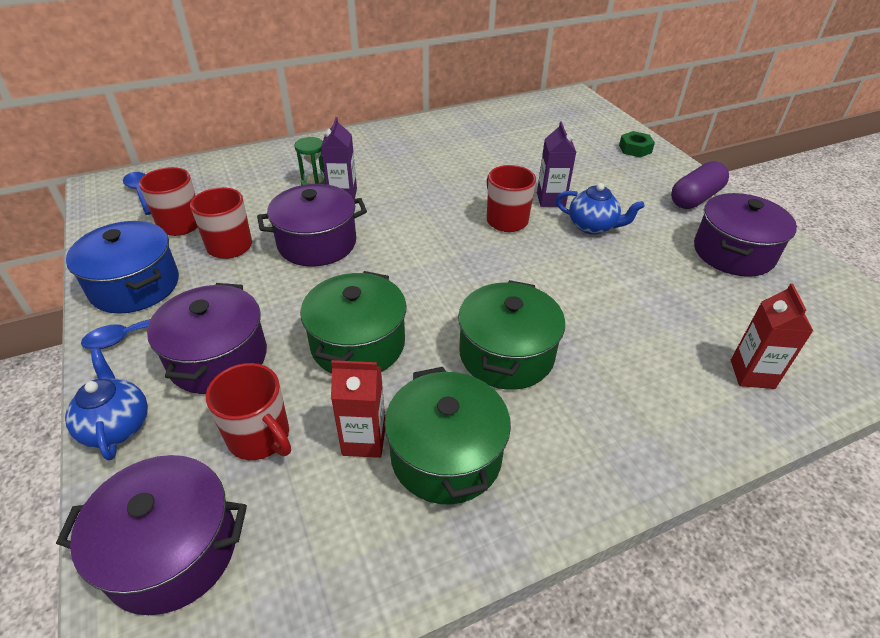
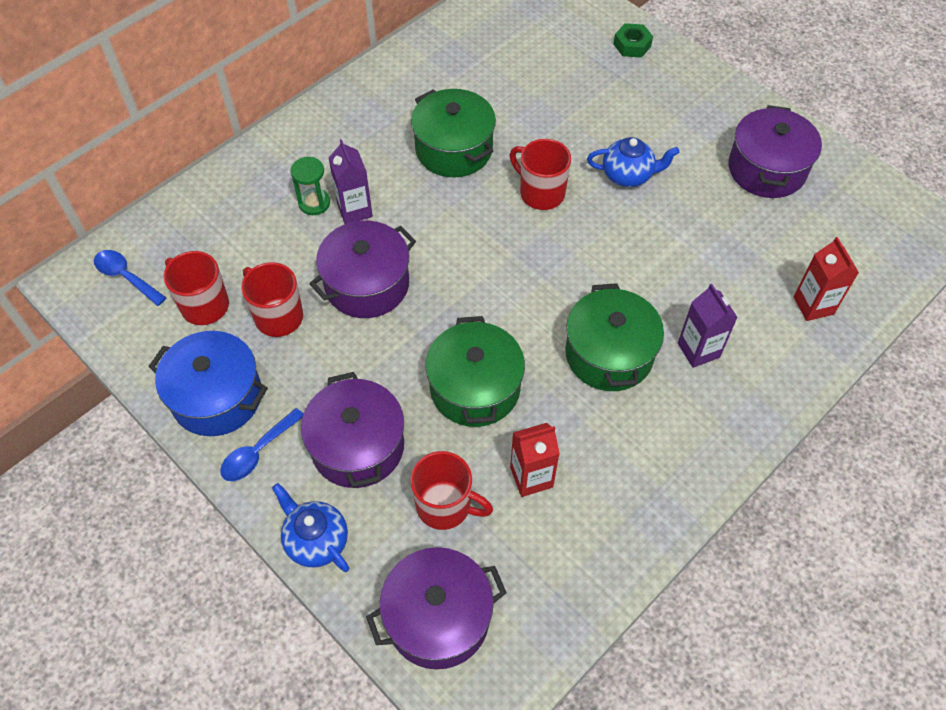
camera: 20 degrees left, 15 degrees up
green pot [384,367,511,504] -> green pot moved to [411,89,496,177]
purple carton [537,122,576,207] -> purple carton moved to [678,284,738,368]
purple capsule [671,161,729,209] -> none

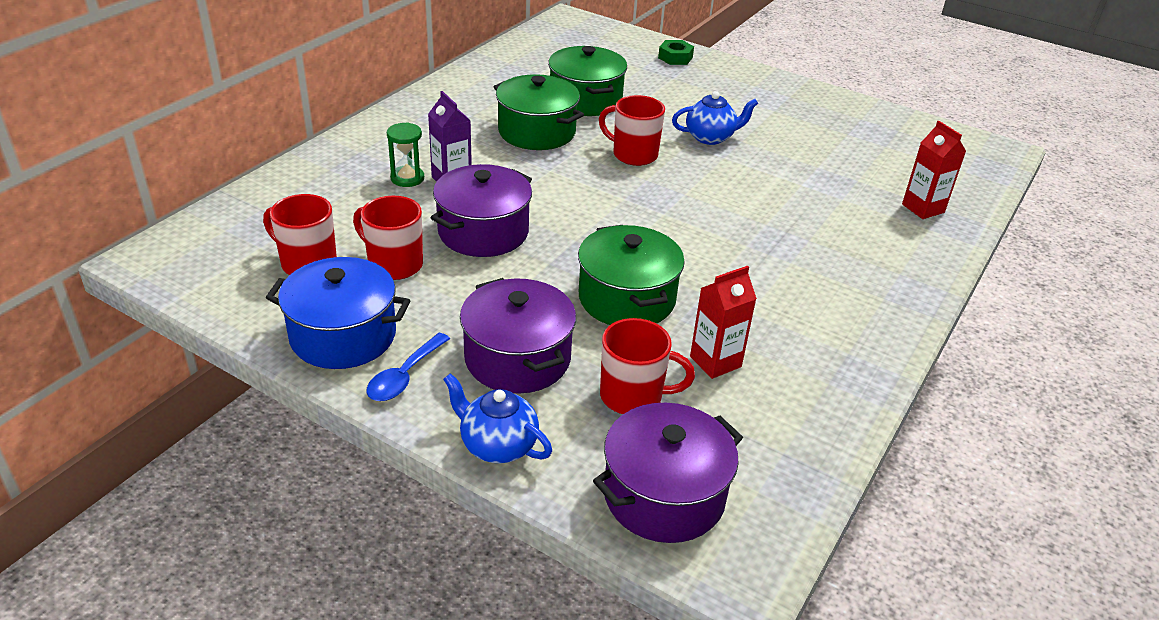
camera: 15 degrees left, 20 degrees down
blue spoon [94,250,166,306] -> none
green pot [565,283,664,391] -> green pot moved to [548,46,627,116]
purple carton [678,284,738,368] -> none
purple pot [728,105,822,198] -> none

